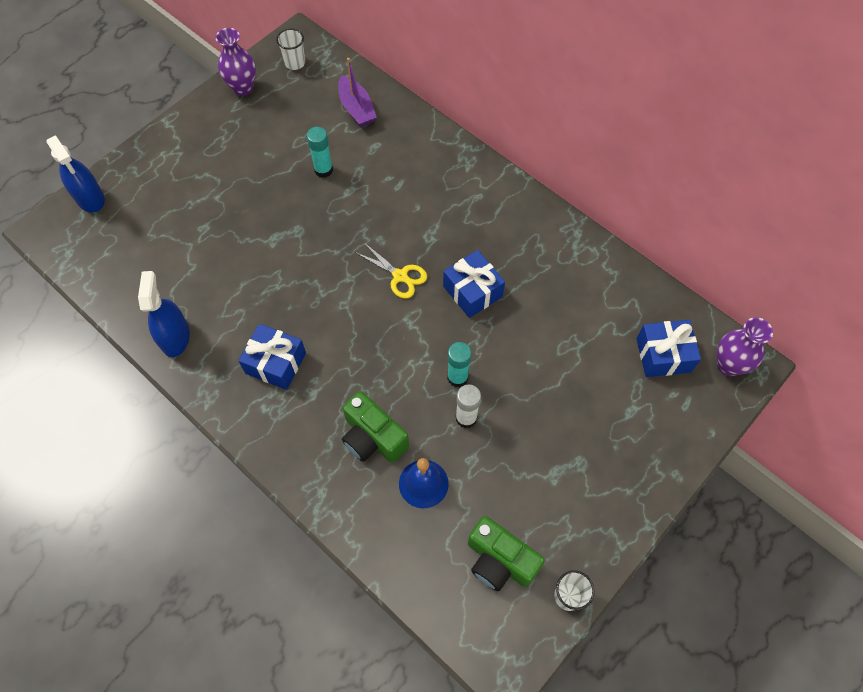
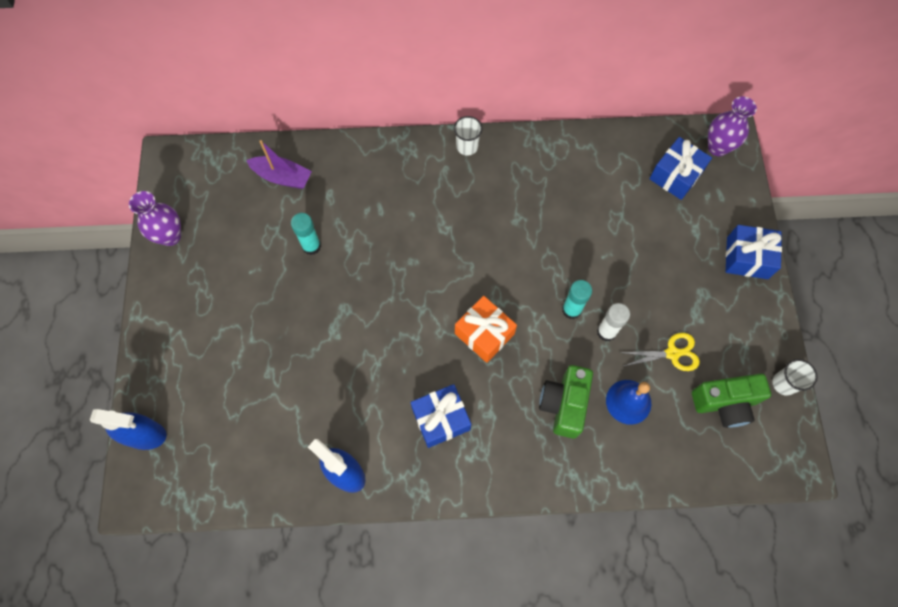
camera: 45 degrees left, 5 degrees up
white cup [276,29,305,70] -> white cup moved to [454,116,482,156]
green camera [342,391,409,463] -> green camera turned 105 degrees clockwise [539,365,593,439]
yellow scissors [355,243,427,299] -> yellow scissors moved to [620,333,700,371]
blue gift [443,250,505,318] -> blue gift moved to [726,225,782,279]
none -> orange gift [455,296,517,363]

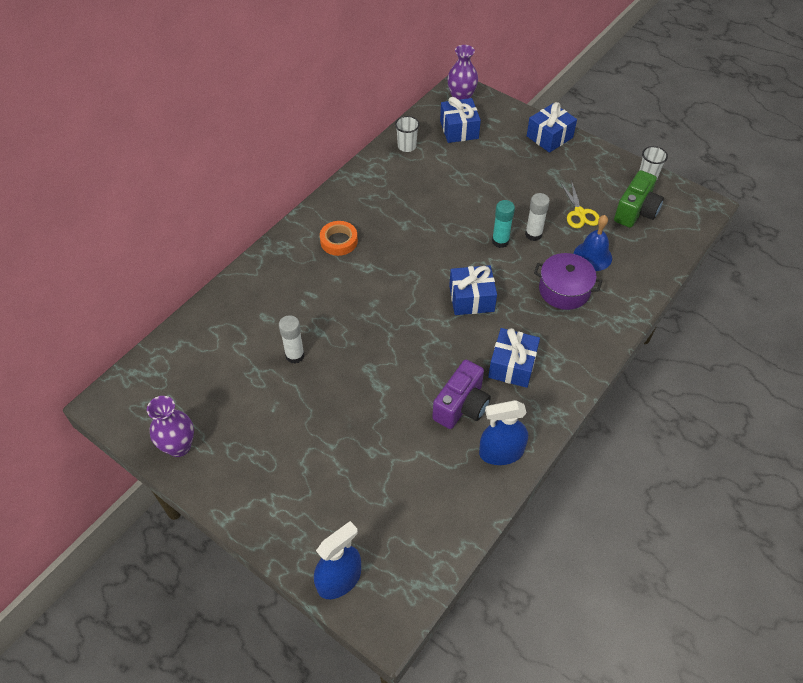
camera: 50 degrees left, 15 degrees down
purple boat [246,140,312,189] -> none
turquoise glue stick [291,213,321,255] -> white glue stick [279,315,305,364]
white cup [454,116,482,156] -> white cup moved to [395,116,420,152]
orange gift [455,296,517,363] -> blue gift [449,265,497,315]
green camera [539,365,593,439] -> purple pot [534,253,602,310]
yellow scissors [620,333,700,371] -> yellow scissors turned 135 degrees clockwise [560,180,600,228]
none -> orange tape [320,221,358,256]
none -> purple camera [432,360,491,429]

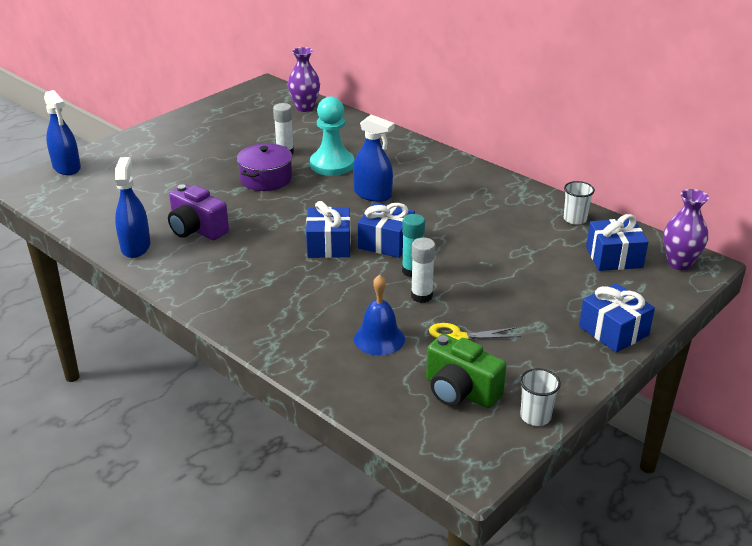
camera: 95 degrees right, 20 degrees down
purple vase [147,396,194,457] -> purple vase moved to [288,47,320,112]
orange tape [320,221,358,256] -> none
blue gift [488,328,540,388] -> blue gift moved to [358,202,415,258]
purple pot [534,253,602,310] -> purple pot moved to [237,143,292,191]
none -> turquoise pawn [310,96,354,176]
none -> blue spray bottle [353,115,394,202]

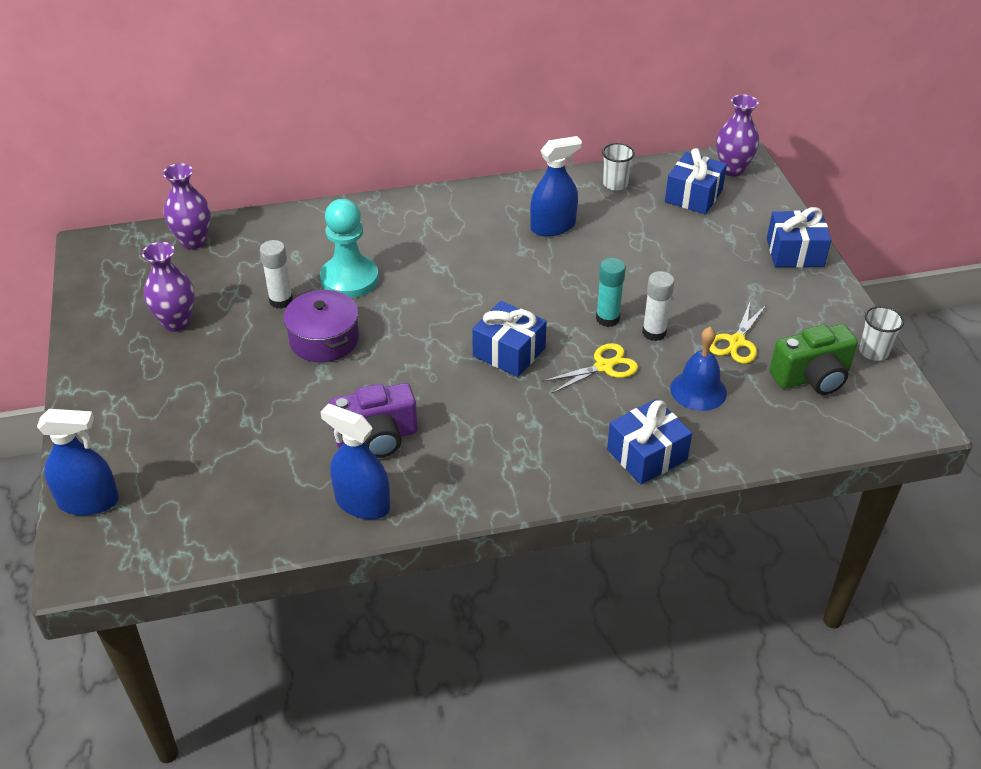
camera: 55 degrees left, 10 degrees up
blue spray bottle [353,115,394,202] -> blue spray bottle moved to [530,136,582,236]
blue gift [358,202,415,258] -> blue gift moved to [607,399,692,484]
none -> purple vase [142,242,195,332]
none -> yellow scissors [542,343,638,394]

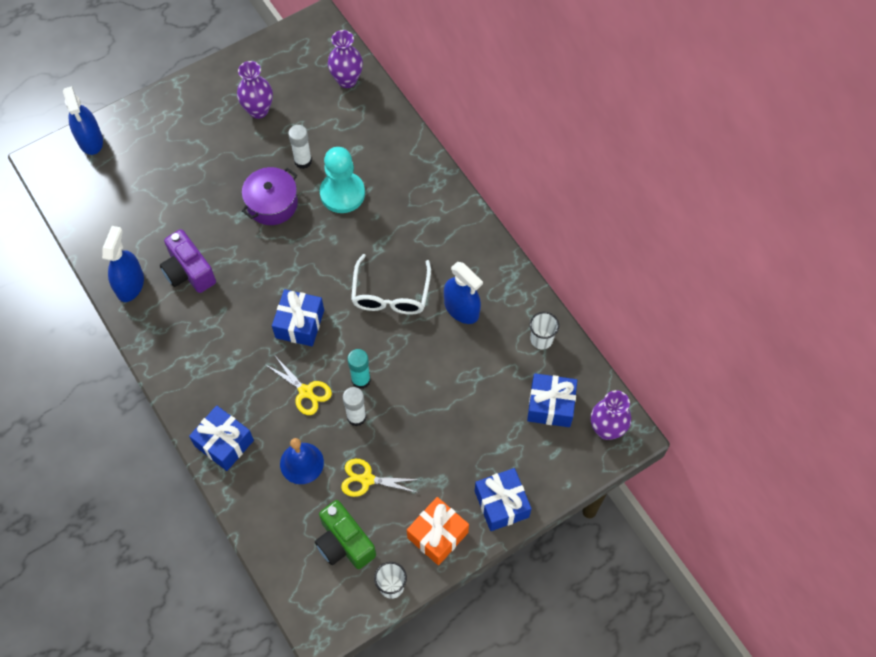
camera: 70 degrees right, 20 degrees up
none -> white glasses [351,254,431,315]
none -> orange gift [407,497,469,565]

